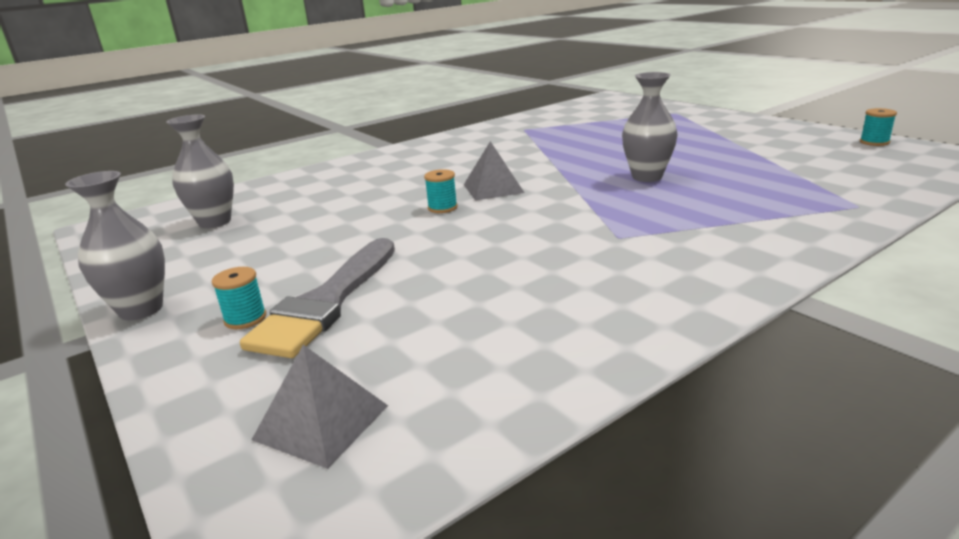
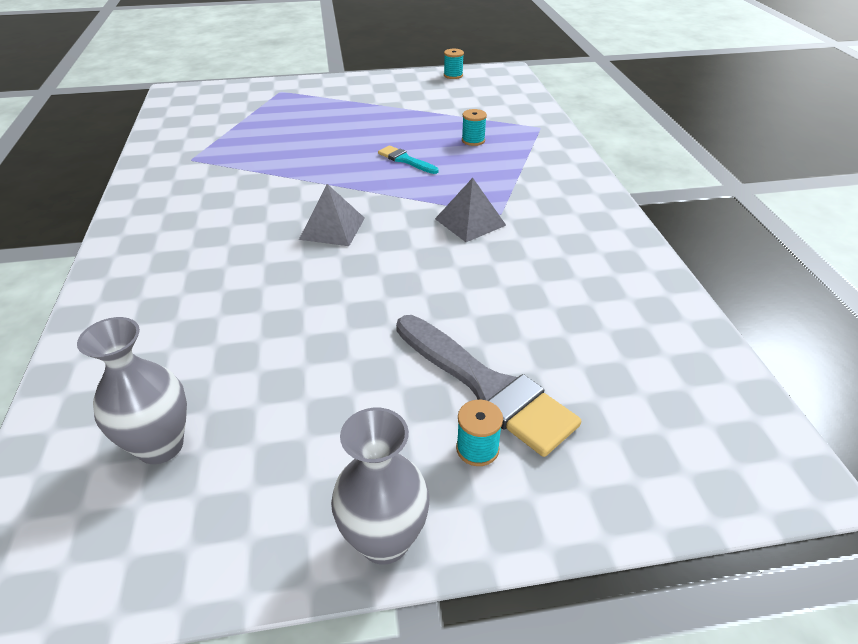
camera: 65 degrees left, 15 degrees up
grey pyramid [252,345,388,469] -> grey pyramid moved to [435,178,506,242]
turquoise spool [424,169,458,213] -> turquoise spool moved to [462,109,487,146]
grey vase [622,72,678,182] -> turquoise brush [378,145,438,174]

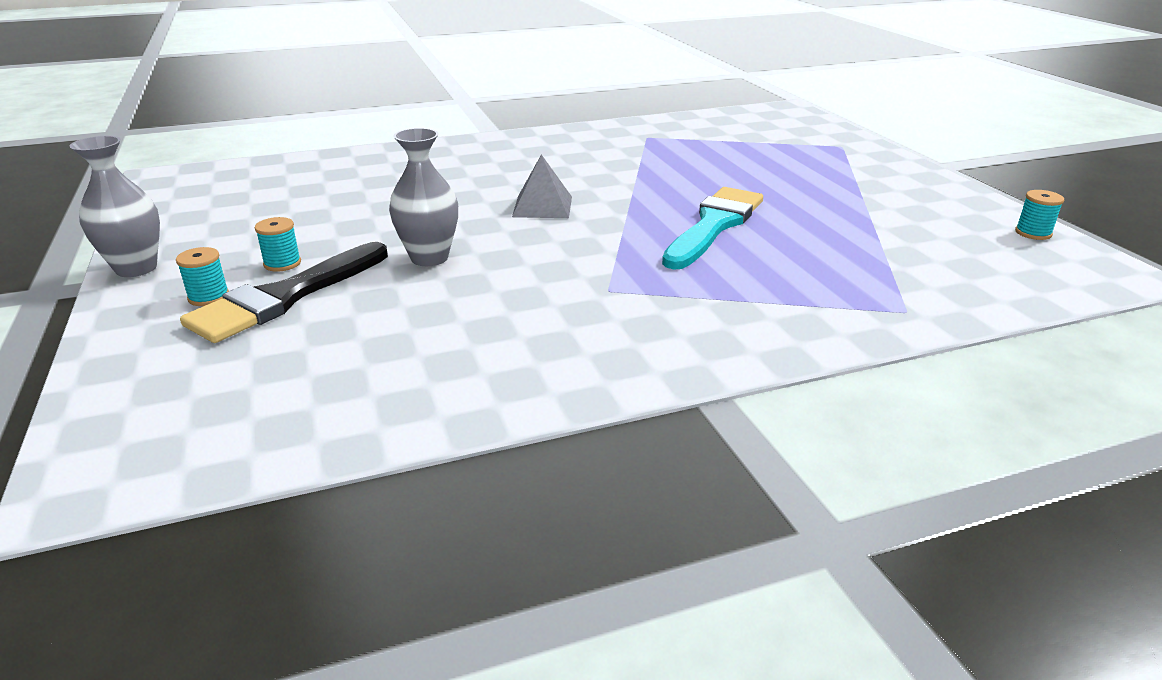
camera: 80 degrees right, 10 degrees down
grey vase [77,317,187,464] -> grey vase moved to [389,128,458,266]
turquoise brush [378,145,438,174] -> turquoise brush [662,187,763,270], size x2.01
grey brush [396,315,581,457] -> black brush [180,242,388,343]
grey pyramid [435,178,506,242] -> none
turquoise spool [462,109,487,146] -> turquoise spool moved to [255,217,301,272]

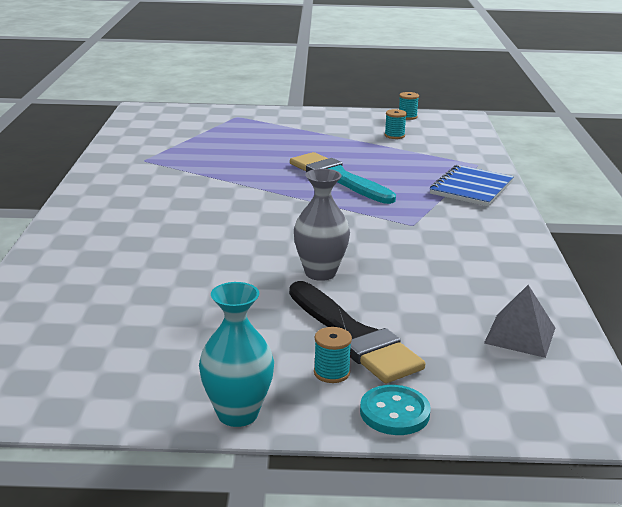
camera: 70 degrees left, 5 degrees down
grey vase [70,136,160,277] -> turquoise vase [199,282,274,427]
turquoise spool [255,217,301,272] -> turquoise spool moved to [385,109,407,139]
grey pyramid [512,154,572,218] -> grey pyramid moved to [484,285,555,358]
none -> turquoise button [360,385,431,435]
none -> blue notebook [430,165,514,206]

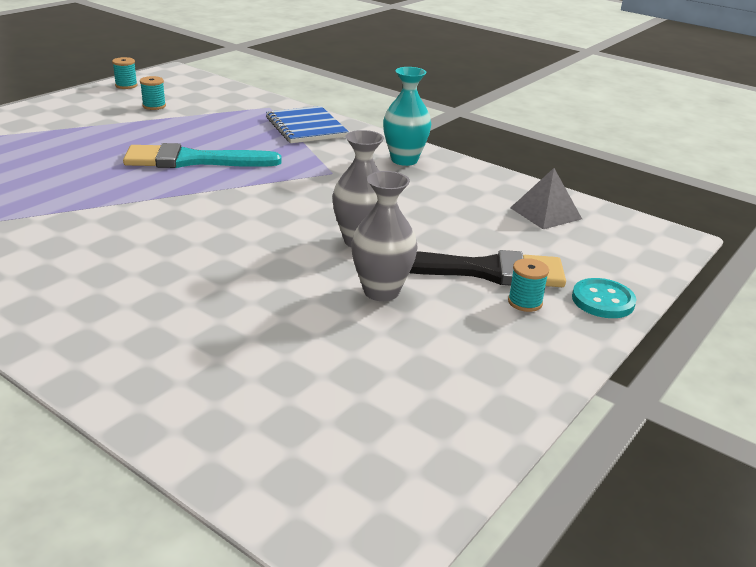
camera: 55 degrees left, 5 degrees up
turquoise vase [199,282,274,427] -> turquoise vase moved to [383,67,431,166]
none -> grey vase [351,171,418,301]

